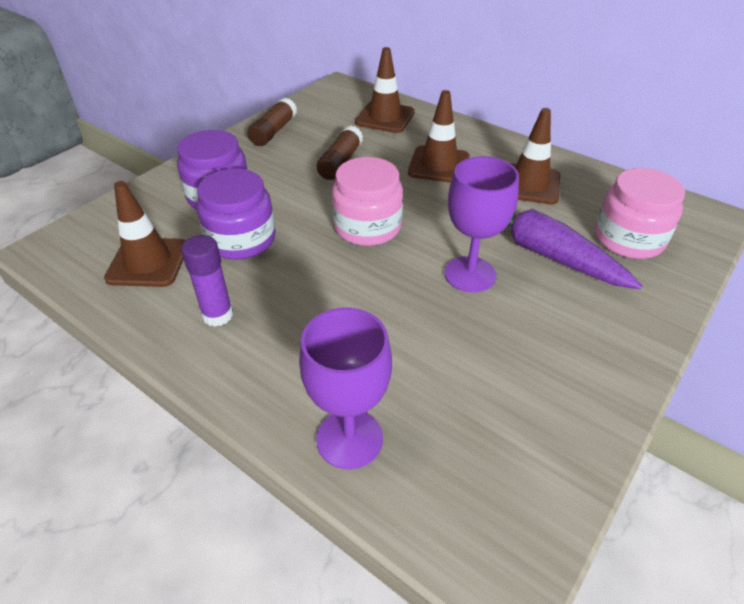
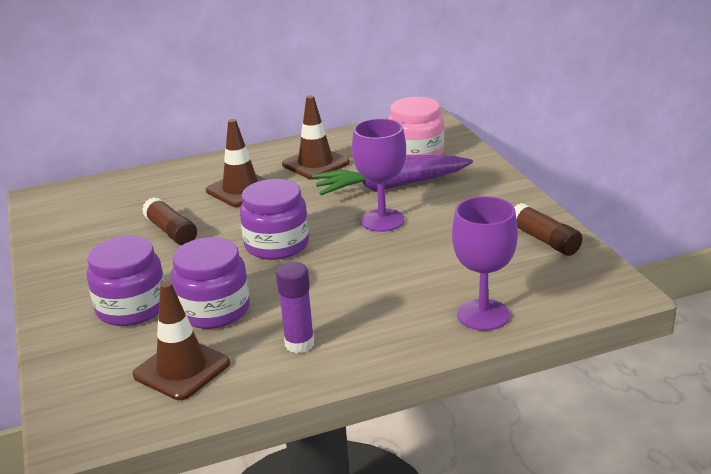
camera: 55 degrees left, 15 degrees down
brown glue stick [247,98,297,146] -> brown glue stick moved to [514,203,582,256]
pink jar [332,157,403,246] -> purple jar [240,179,309,260]
brown traffic cone [355,47,415,133] -> none

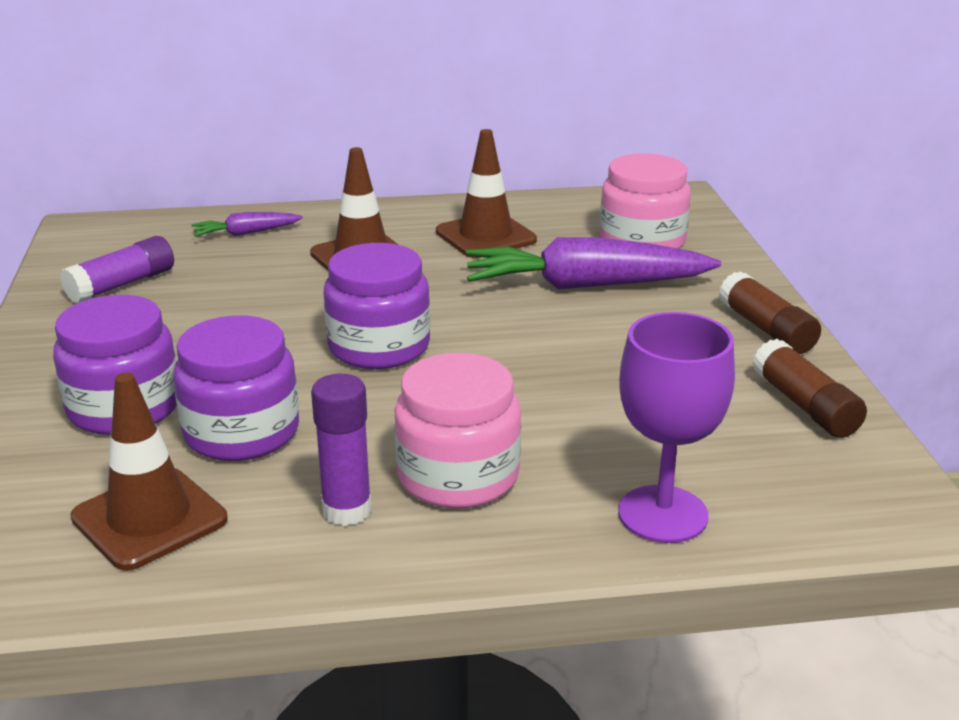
camera: 10 degrees right, 0 degrees up
brown glue stick [142,197,197,245] -> brown glue stick moved to [719,271,821,354]
purple goblet [352,118,406,232] -> none
none -> purple glue stick [60,236,174,304]
none -> purple carrot [191,212,303,237]
none -> pink jar [394,353,521,509]

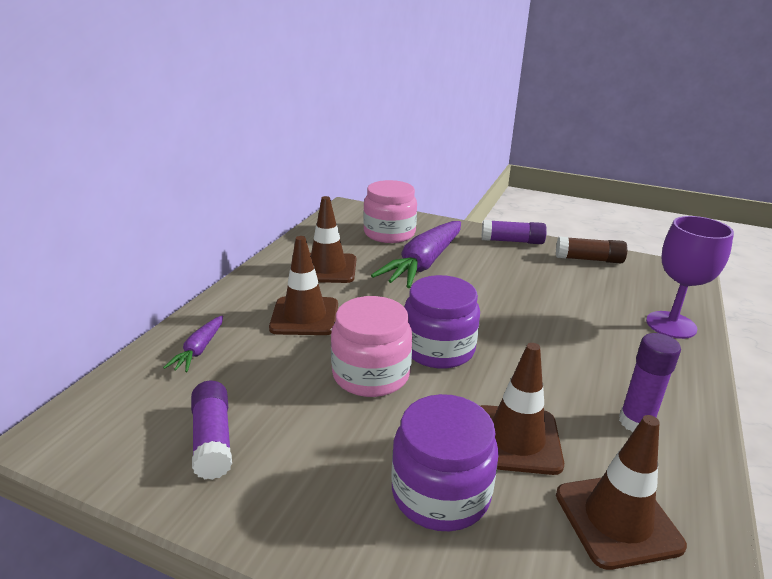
camera: 60 degrees left, 0 degrees up
purple jar [173,315,299,461] -> brown traffic cone [480,343,564,475]
pink jar [394,353,521,509] -> pink jar moved to [331,296,412,397]
brown glue stick [719,271,821,354] -> purple glue stick [482,220,547,244]

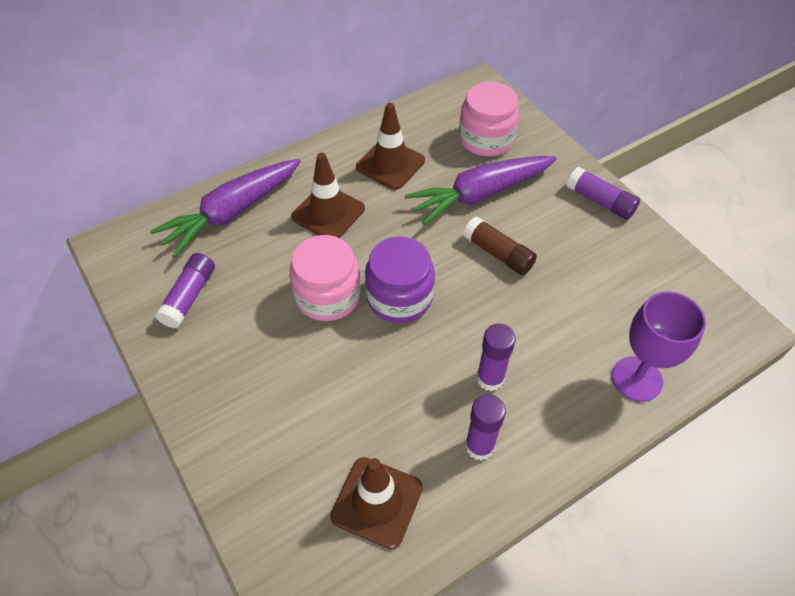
camera: 35 degrees right, 25 degrees up
purple carrot [163,315,223,372] -> purple carrot [150,159,301,257], size x2.11
purple jar [391,394,499,531] -> none
brown traffic cone [480,343,564,475] -> none
brown glue stick [556,236,628,264] -> brown glue stick moved to [463,216,537,275]
none -> purple glue stick [477,324,516,391]

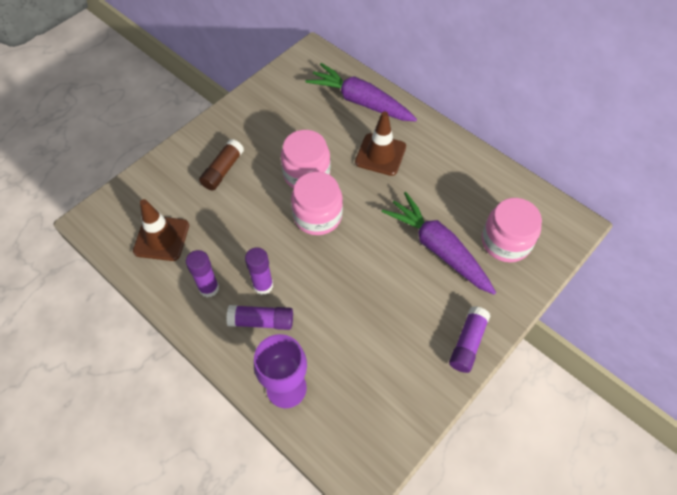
camera: 75 degrees right, 5 degrees up
purple glue stick [155,253,215,328] -> purple glue stick moved to [227,305,293,330]
brown traffic cone [356,103,425,190] -> none
purple jar [365,237,435,323] -> pink jar [291,172,343,235]
brown glue stick [463,216,537,275] -> brown glue stick moved to [199,139,244,191]

